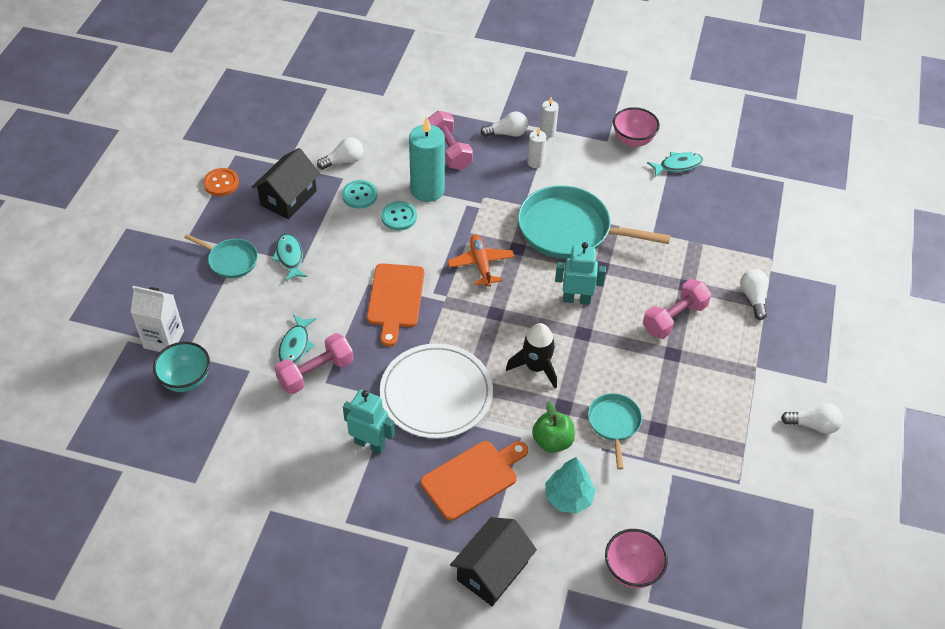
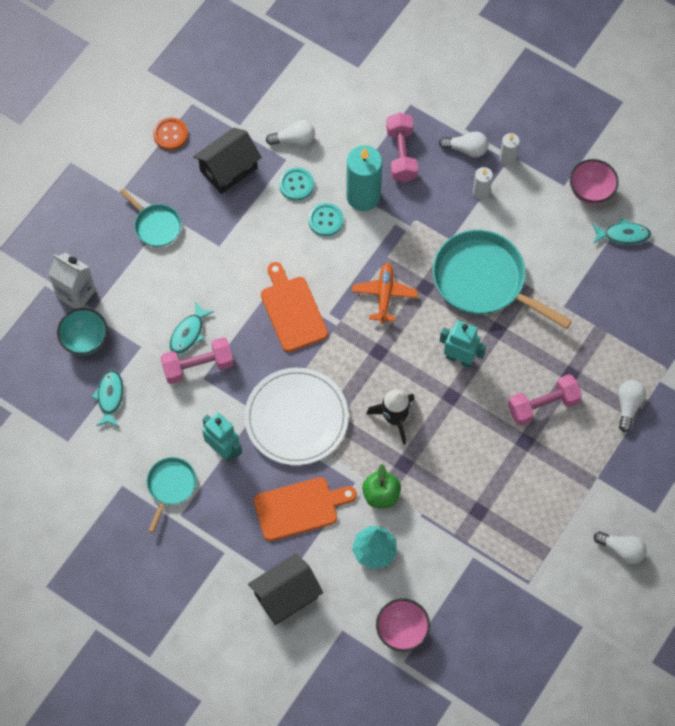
camera: 20 degrees right, 15 degrees up
turquoise fish [272,234,308,281] -> turquoise fish moved to [92,370,123,427]
orange cutting board [367,263,424,347] -> orange cutting board turned 135 degrees clockwise [261,262,328,352]
turquoise pan [588,393,642,469] -> turquoise pan moved to [147,457,197,533]

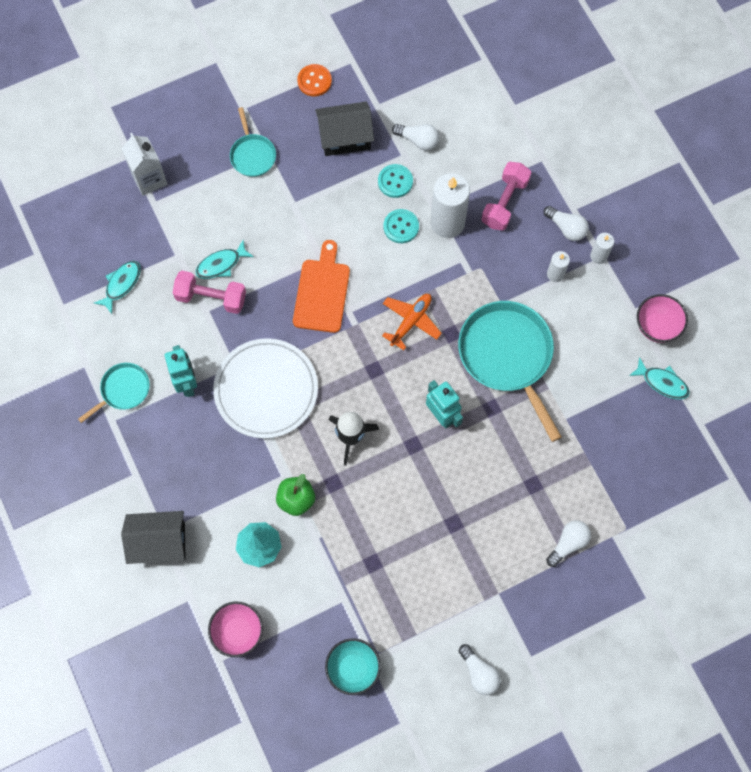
camera: 30 degrees right, 5 degrees up
turquoise bowl [57,308,108,356] -> turquoise bowl moved to [325,638,381,695]
orange cutting board [254,477,357,541] -> none
turquoise candle [346,145,382,211] -> white candle [430,173,470,238]
pink dumbbell [508,374,582,426] -> none

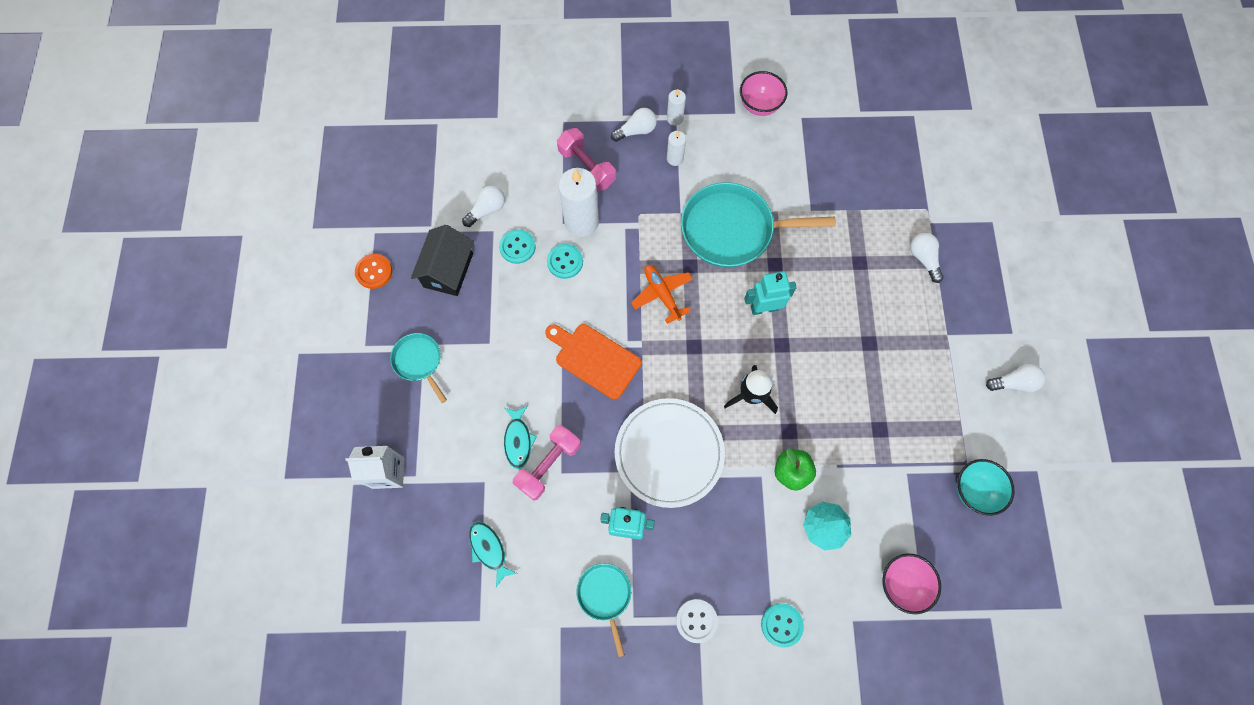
camera: 65 degrees left, 0 degrees up
black house [121,511,186,564] -> turquoise button [761,603,804,648]
turquoise pan [230,107,276,177] -> turquoise pan turned 135 degrees counterclockwise [390,333,447,403]
turquoise fish [629,357,690,400] -> none
none -> white button [676,599,718,643]

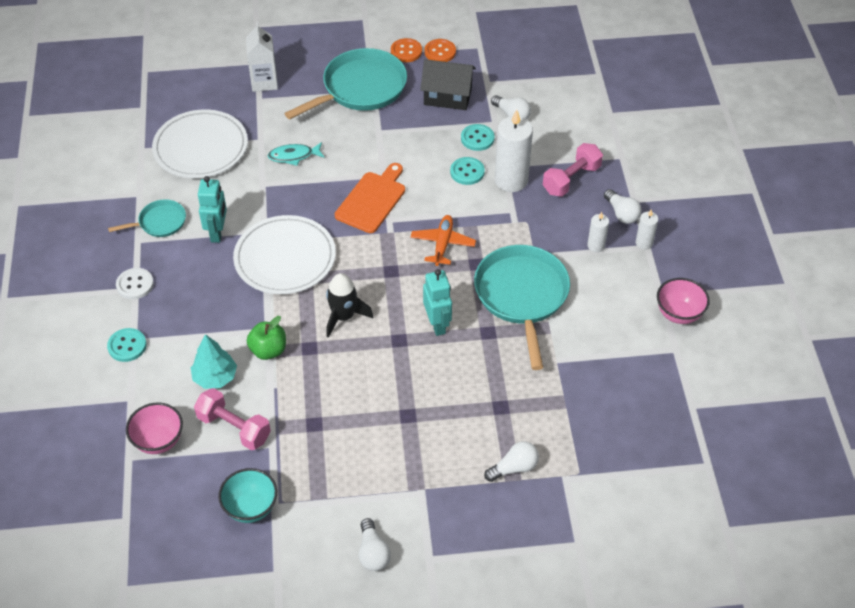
camera: 85 degrees right, 20 degrees down
turquoise pan [390,333,447,403] -> turquoise pan [284,48,407,119], size x1.94
turquoise fish [469,521,518,587] -> white plate [152,109,248,178]
pink dumbbell [513,425,581,501] -> pink dumbbell moved to [194,388,271,450]
orange plane [631,265,692,324] -> orange plane turned 45 degrees counterclockwise [410,215,476,266]
none -> orange button [391,38,422,62]

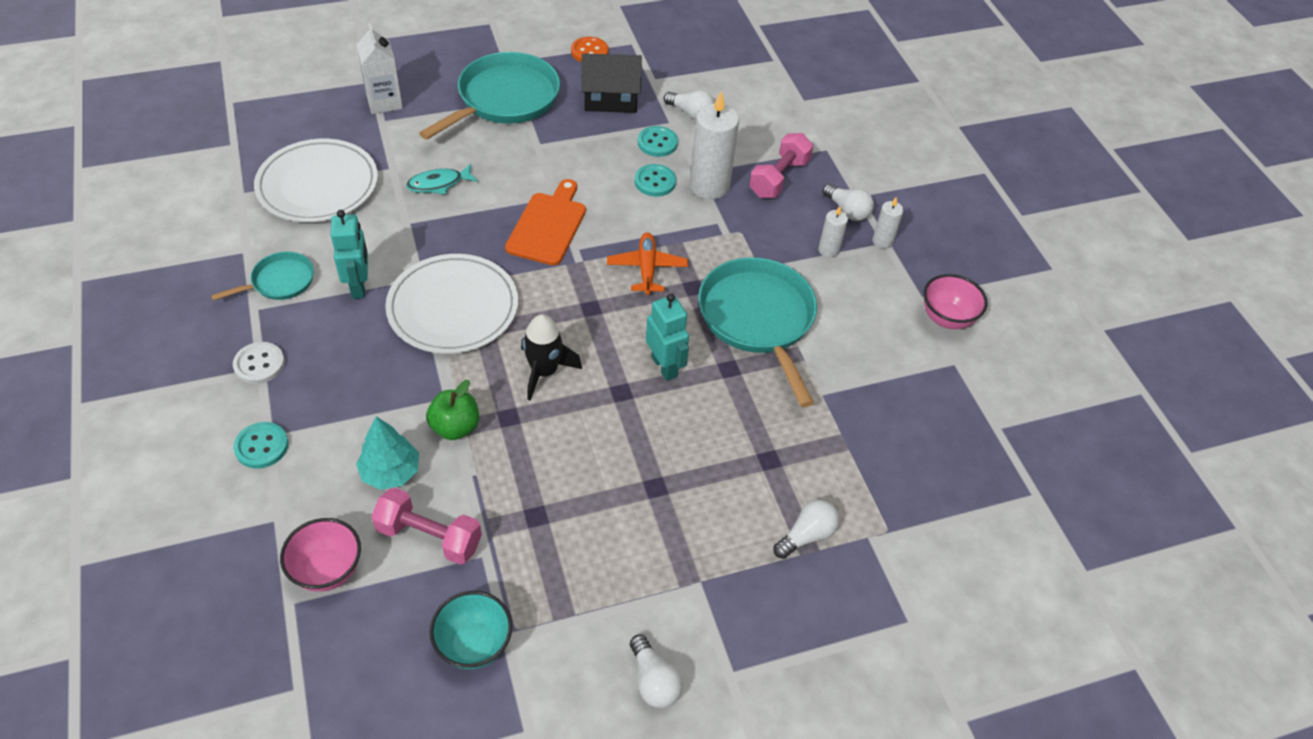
camera: 15 degrees left, 0 degrees up
orange button [391,38,422,62] -> none

